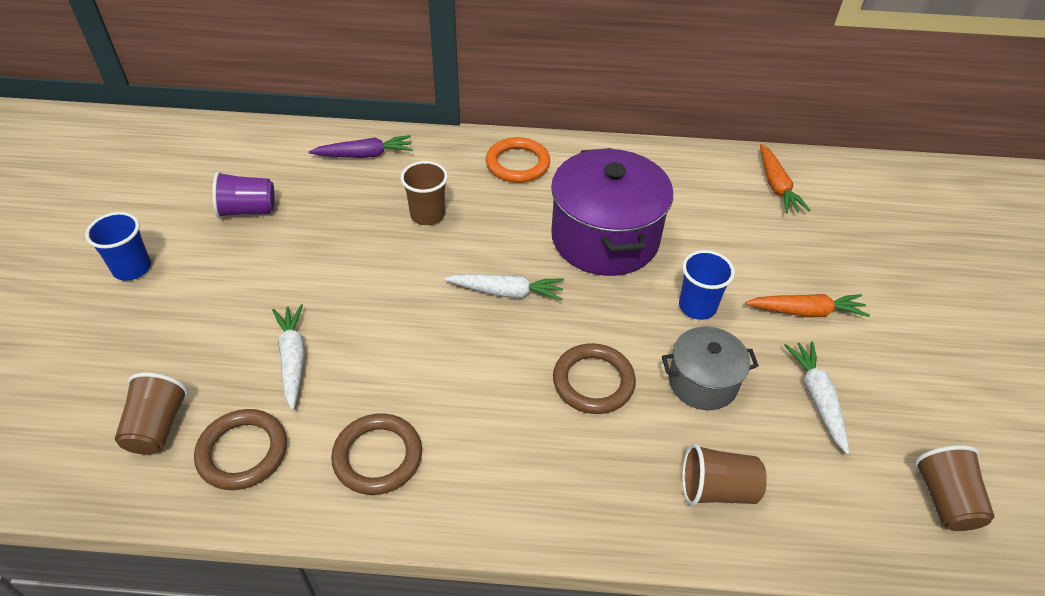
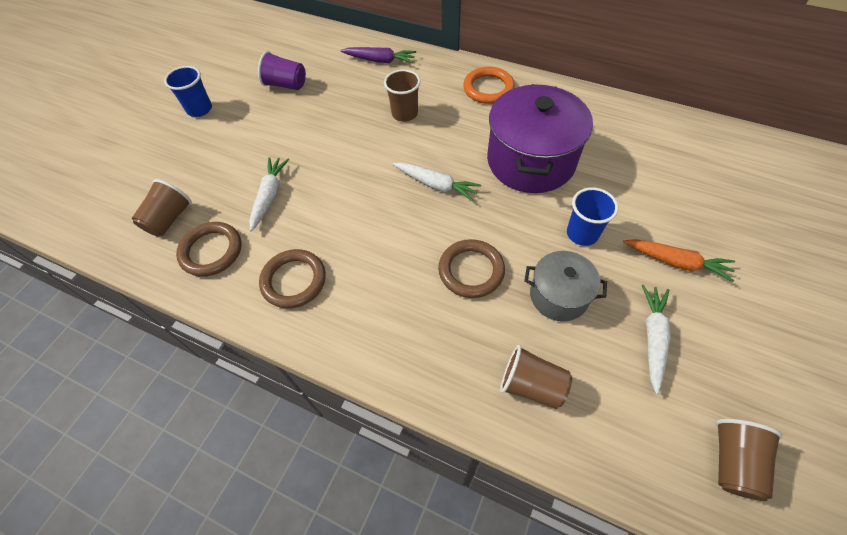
camera: 25 degrees right, 10 degrees up
orange carrot [760,144,810,214] -> none

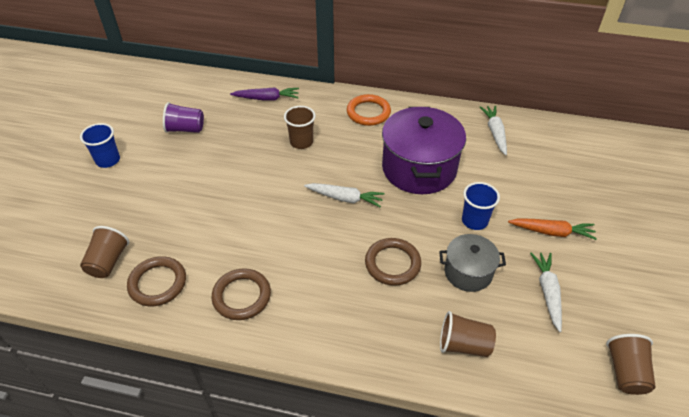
camera: 15 degrees left, 10 degrees down
white carrot [249,157,289,231] -> white carrot moved to [480,106,507,155]

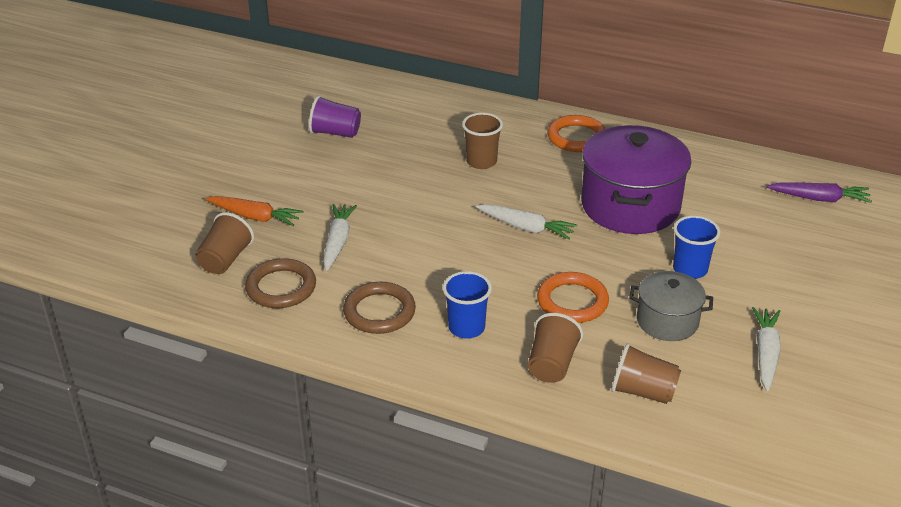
camera: 10 degrees right, 10 degrees down
blue cup [80,123,120,168] -> blue cup moved to [443,271,492,339]
purple carrot [230,87,299,101] -> purple carrot moved to [766,182,872,203]
brown ring [365,238,421,286] -> orange ring [537,272,609,323]
white carrot [480,106,507,155] -> white carrot moved to [323,204,357,271]
orange carrot [508,218,597,240] -> orange carrot moved to [205,196,303,226]
brown cup [606,334,656,395] -> brown cup moved to [528,313,583,383]

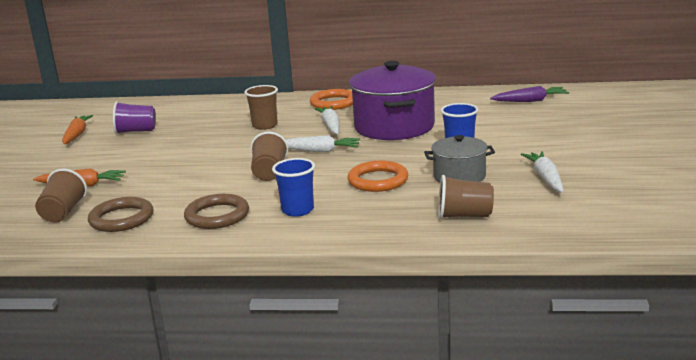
camera: 15 degrees left, 15 degrees down
white carrot [323,204,357,271] -> white carrot moved to [314,106,340,134]
brown cup [528,313,583,383] -> brown cup moved to [251,132,288,181]
none -> orange carrot [62,115,93,144]

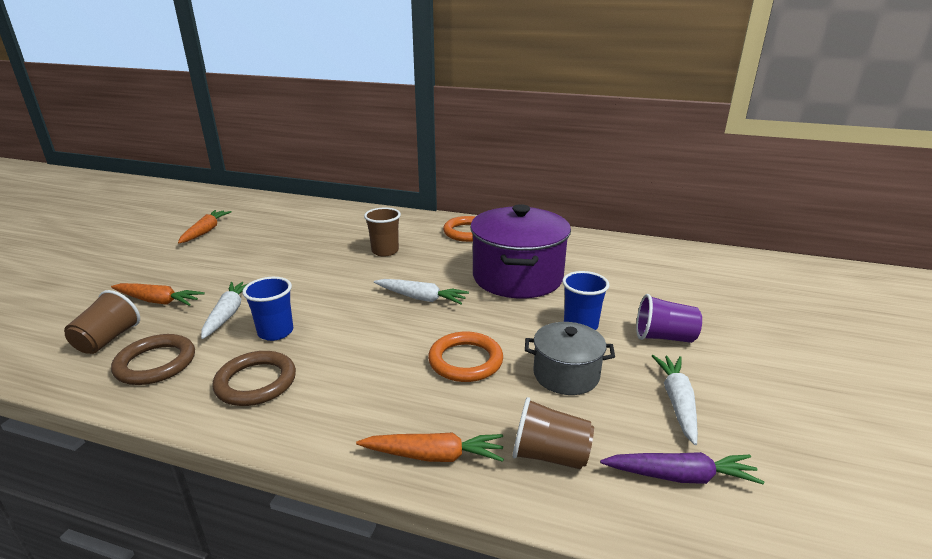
camera: 10 degrees right, 5 degrees up
purple cup [113,101,156,134] -> purple cup moved to [636,294,702,343]
brown cup [251,132,288,181] -> none
blue cup [272,158,315,217] -> blue cup moved to [242,277,293,341]
white carrot [314,106,340,134] -> white carrot moved to [201,282,249,339]
purple carrot [490,86,569,102] -> purple carrot moved to [600,452,764,484]
none -> orange carrot [356,433,504,462]

